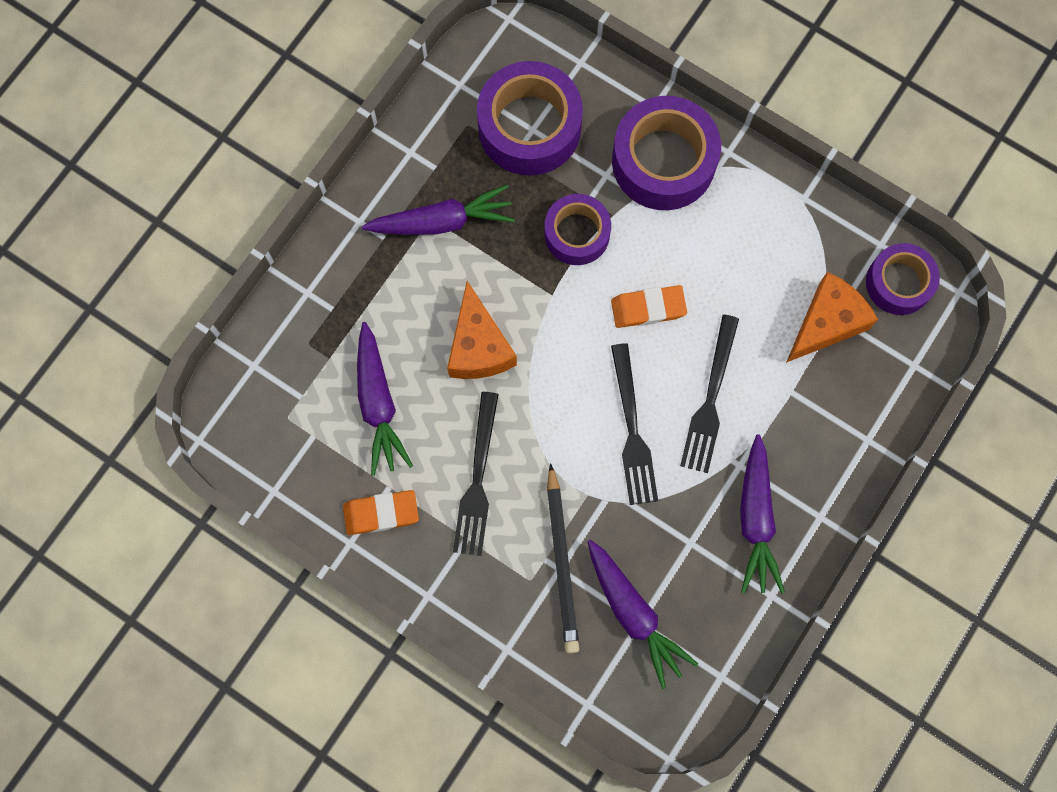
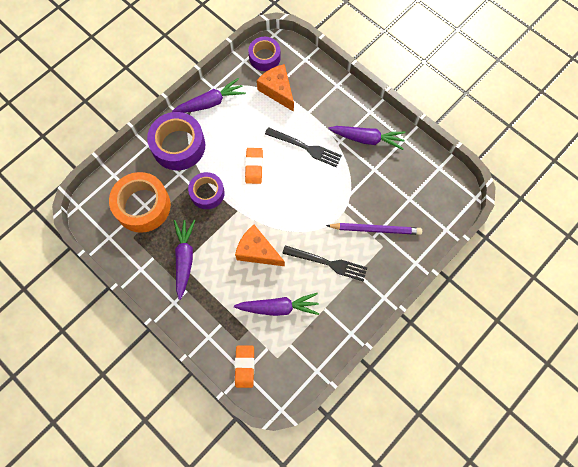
camera: 80 degrees left, 5 degrees down
orange eraser [343,490,419,535] -> orange eraser moved to [235,346,255,388]
orange cheese [447,281,517,379] -> orange cheese turned 150 degrees counterclockwise [235,225,285,266]
purple tape [477,61,583,176] -> orange tape [109,172,171,233]
black pencil [547,463,579,653] -> purple pencil [326,223,422,235]
purple carrot [587,540,698,689] -> purple carrot moved to [172,78,246,113]
black fork [611,343,658,505] -> none

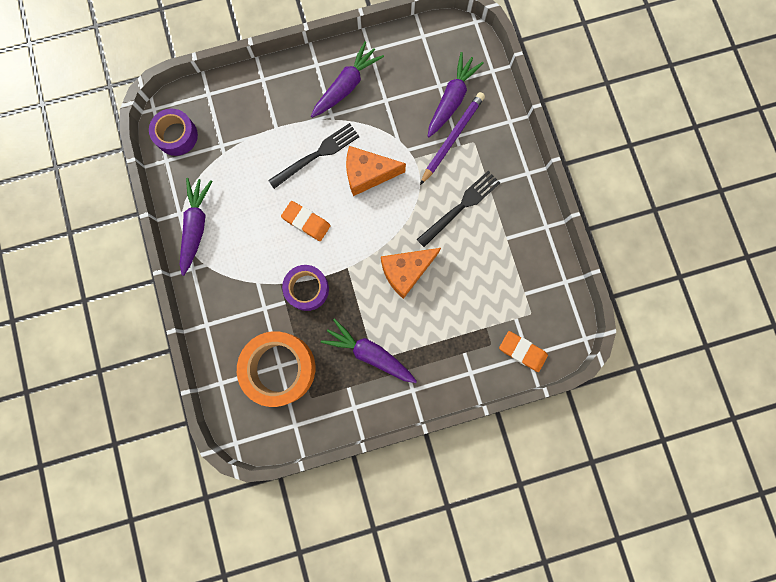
camera: 60 degrees left, 10 degrees up
purple tape [147,112,205,170] -> none
purple carrot [234,293,319,316] -> purple carrot moved to [428,52,484,137]
orange cheese [257,64,294,112] -> orange cheese moved to [346,146,406,196]

